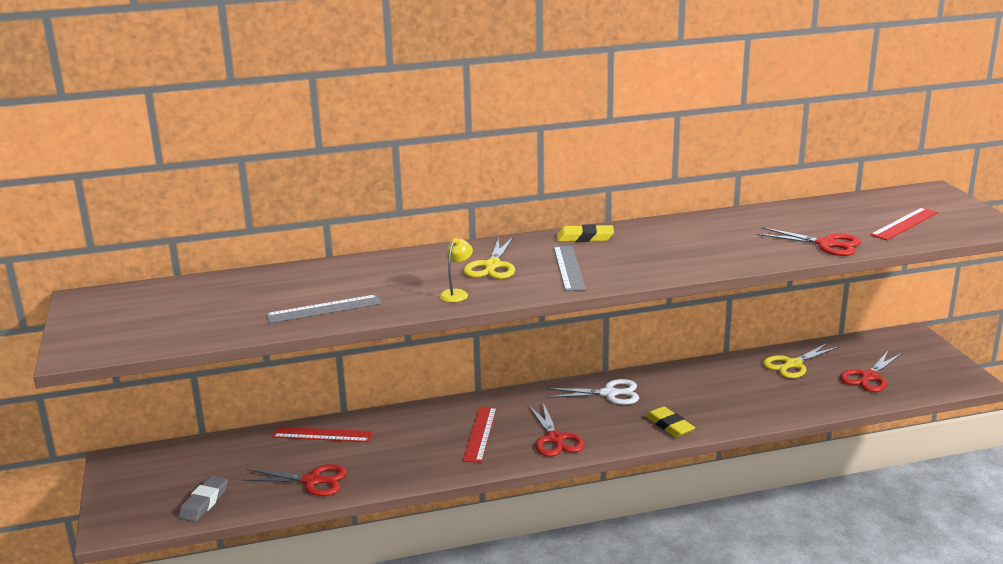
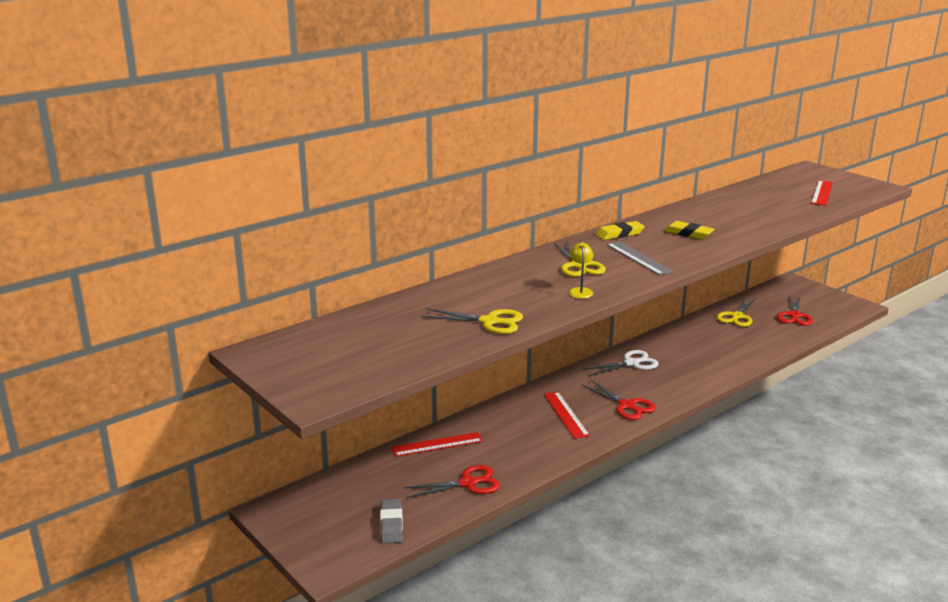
camera: 25 degrees left, 0 degrees up
grey ruler [266,294,382,323] -> yellow scissors [421,308,523,334]
yellow eraser [645,406,695,437] -> yellow eraser moved to [664,221,715,239]
red scissors [757,227,861,256] -> none

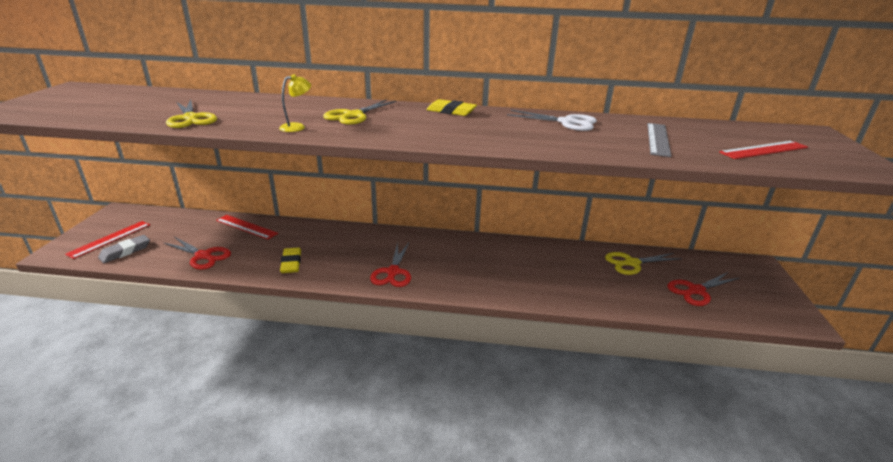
camera: 45 degrees right, 5 degrees up
red ruler [544,392,590,439] -> red ruler moved to [65,221,150,259]
white scissors [582,350,659,376] -> white scissors moved to [507,110,597,131]
grey ruler [606,241,674,276] -> grey ruler moved to [647,123,672,157]
yellow eraser [664,221,715,239] -> yellow eraser moved to [280,247,301,273]

